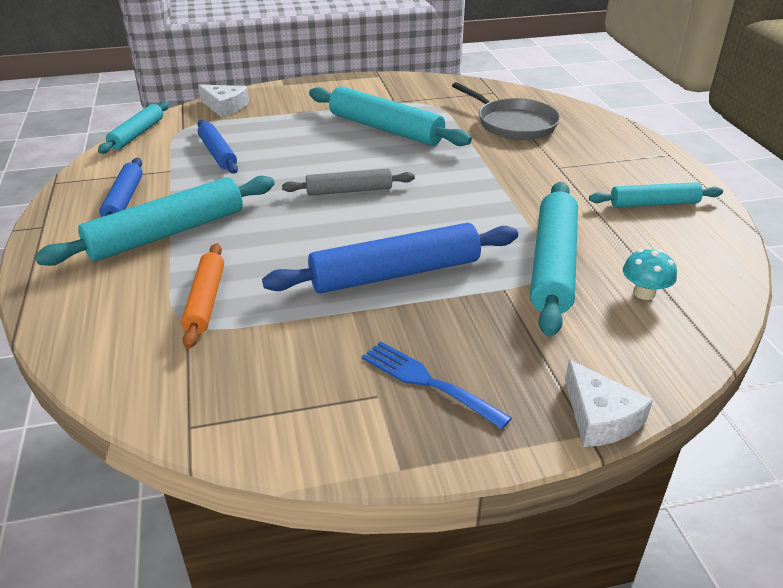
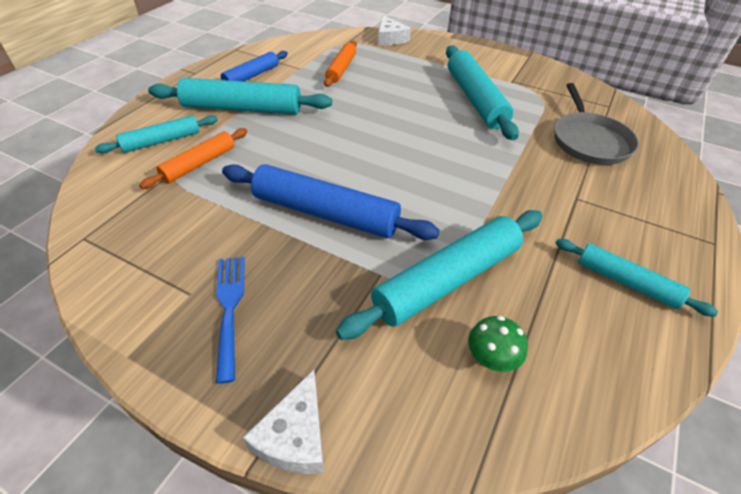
camera: 40 degrees right, 10 degrees up
turquoise rolling pin [98,102,169,154] -> turquoise rolling pin moved to [95,115,218,153]
blue rolling pin [197,120,238,174] -> orange rolling pin [324,41,357,87]
grey rolling pin [282,169,415,196] -> none
turquoise mushroom [623,249,677,300] -> green mushroom [468,316,528,372]

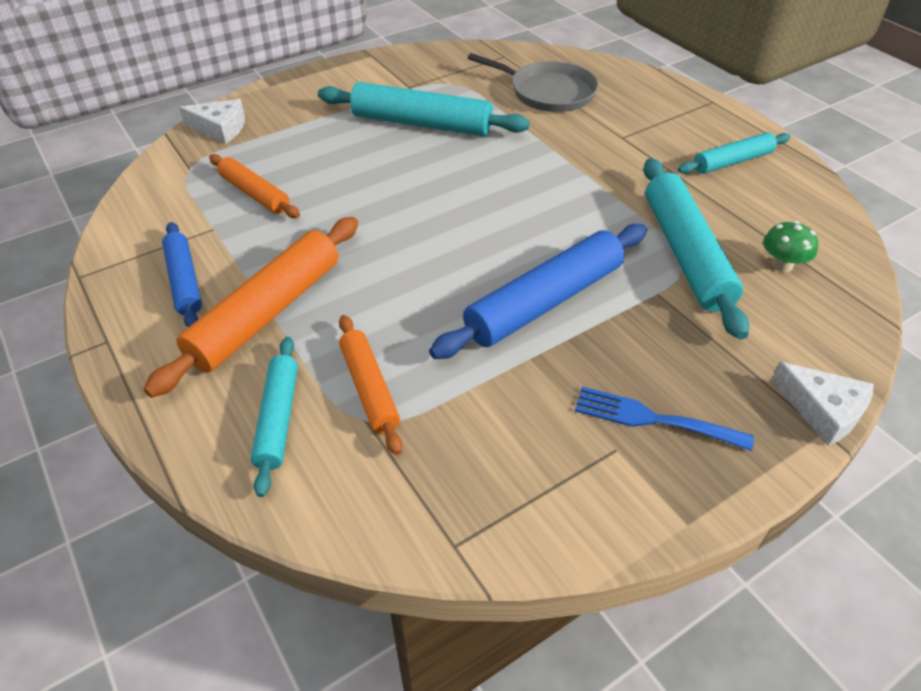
camera: 60 degrees left, 0 degrees up
turquoise rolling pin [148,78,332,115] -> orange rolling pin [144,217,358,398]

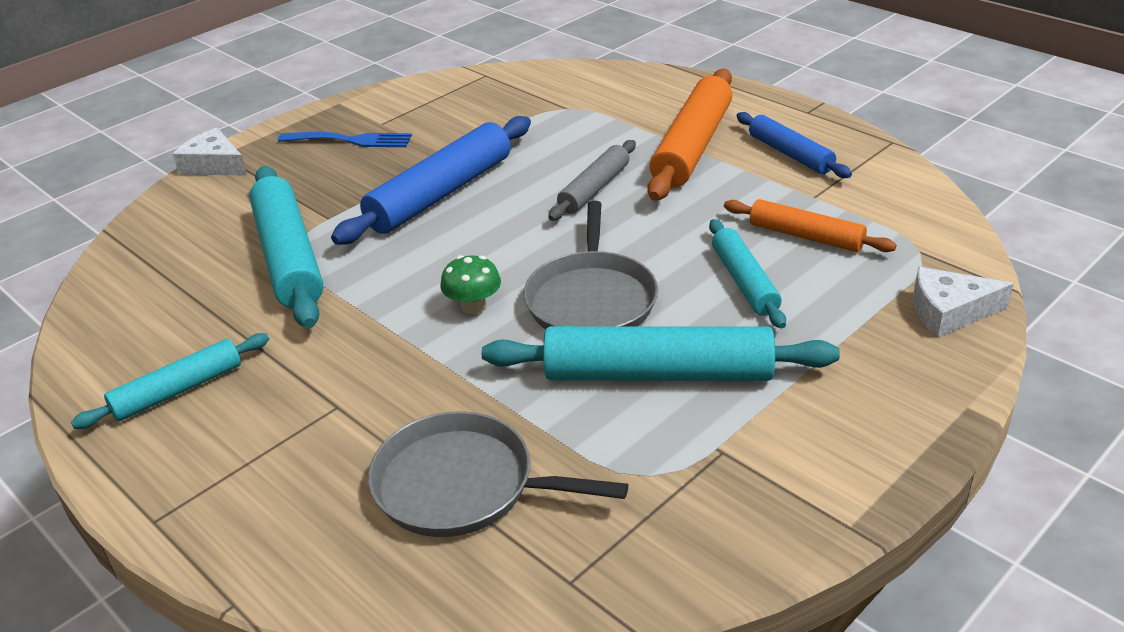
camera: 170 degrees right, 10 degrees down
turquoise rolling pin [250,337,298,497] -> turquoise rolling pin moved to [709,219,786,329]
orange rolling pin [339,315,402,455] -> none
green mushroom [763,221,818,272] -> green mushroom moved to [441,255,501,314]
none -> grey pan [523,201,658,329]
none -> grey rolling pin [548,140,636,221]

